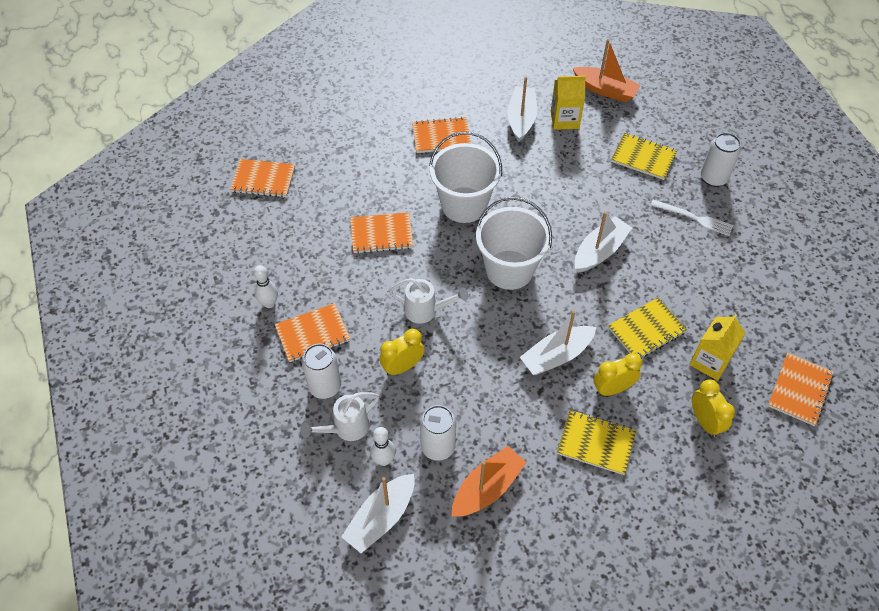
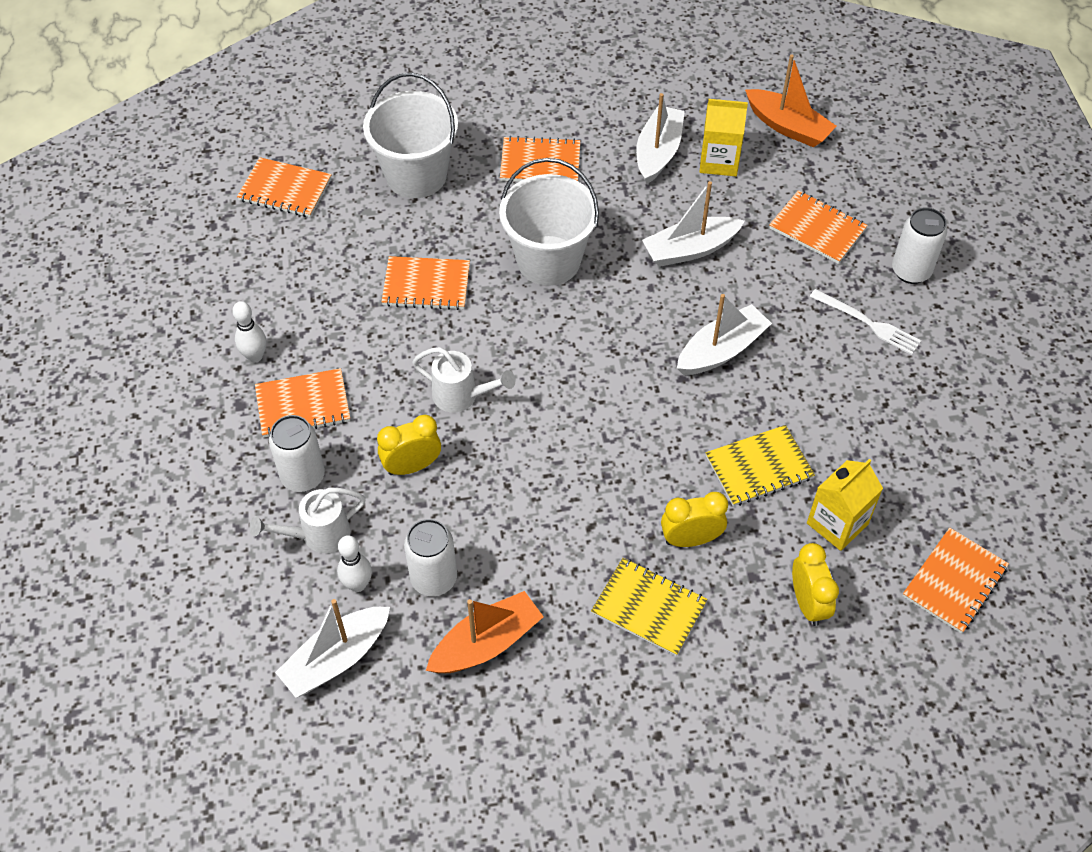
camera: 10 degrees right, 0 degrees up
white bucket [476,197,552,290] -> white bucket moved to [363,73,458,198]
white boat [520,311,596,375] -> white boat moved to [642,181,745,267]
yellow notebook [611,133,677,180] -> orange notebook [769,190,868,264]

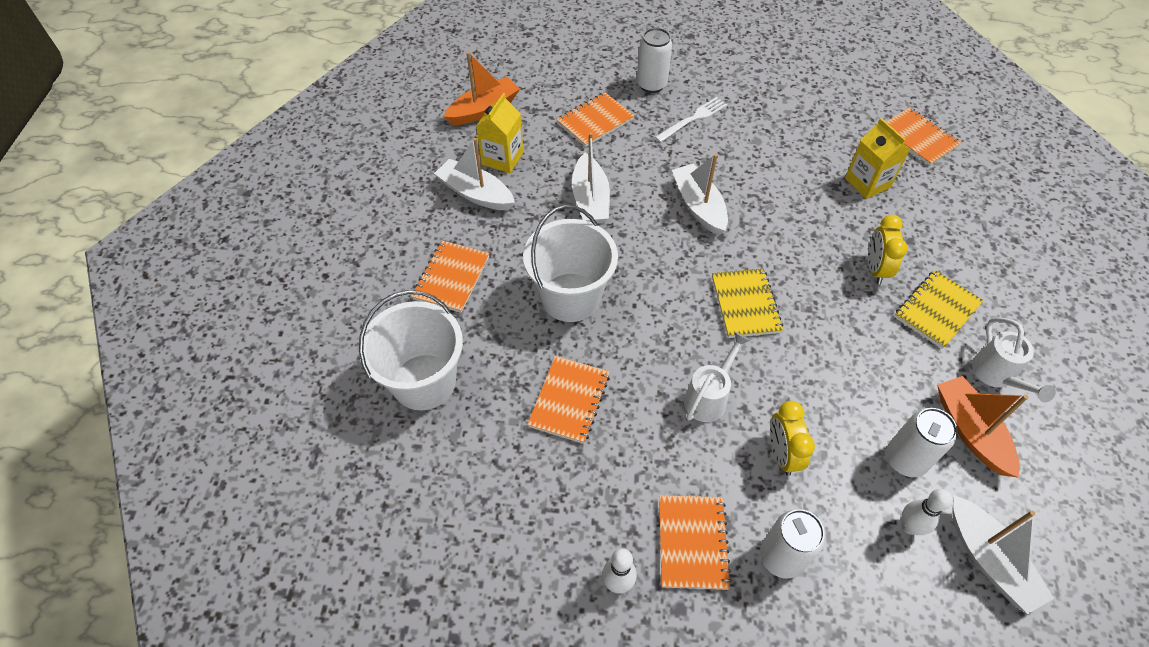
camera: 75 degrees left, 0 degrees up
orange notebook [237,157,332,217] -> none
white watering can [249,488,366,553] -> white watering can moved to [972,318,1056,402]
yellow notebook [706,425,815,506] -> yellow notebook moved to [712,268,783,338]
yellow clock [792,543,839,626] -> none

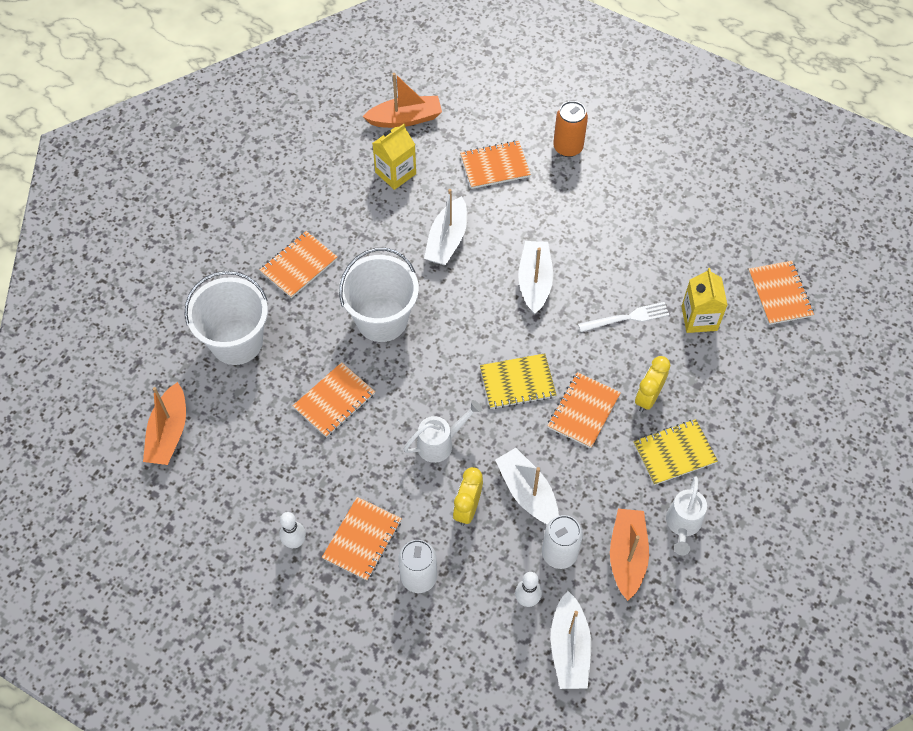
camera: 25 degrees right, 5 degrees up
white boat [434,138,515,210] -> white boat moved to [495,448,559,524]
white can [637,28,672,93] -> orange can [553,101,588,157]
white fork [655,97,727,143] -> white fork moved to [578,302,669,332]
yellow notebook [712,268,783,338] -> yellow notebook turned 60 degrees clockwise [480,353,556,409]
none -> orange boat [143,382,186,465]
none -> orange notebook [547,372,621,448]

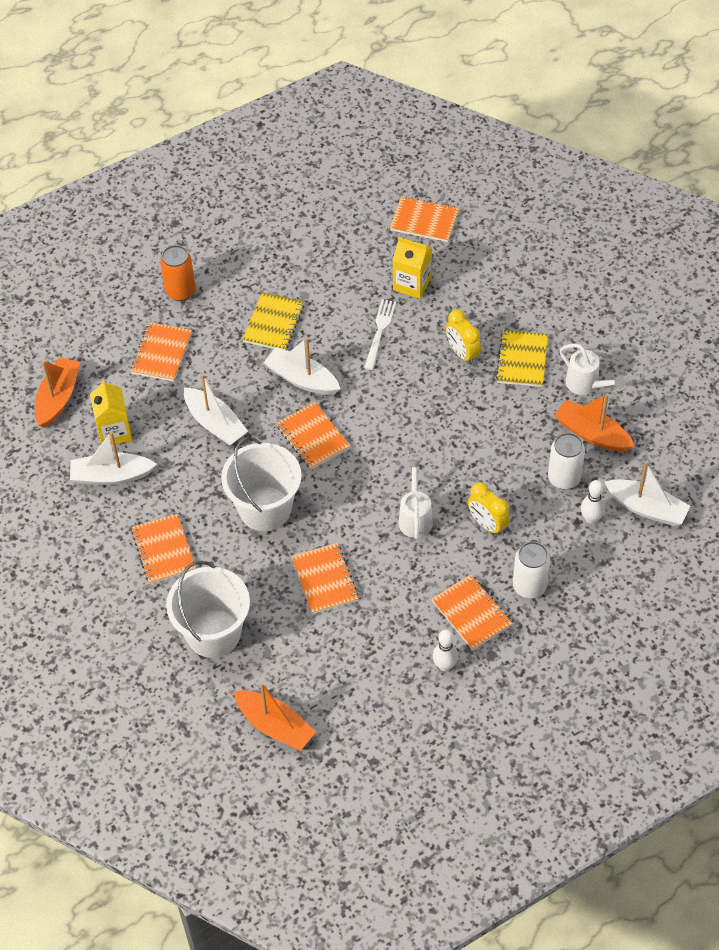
camera: 60 degrees left, 5 degrees down
yellow notebook [480,353,556,409] -> yellow notebook moved to [242,292,304,350]
white boat [495,448,559,524] -> white boat moved to [70,432,157,485]
orange notebook [547,372,621,448] -> orange notebook moved to [276,402,350,470]

